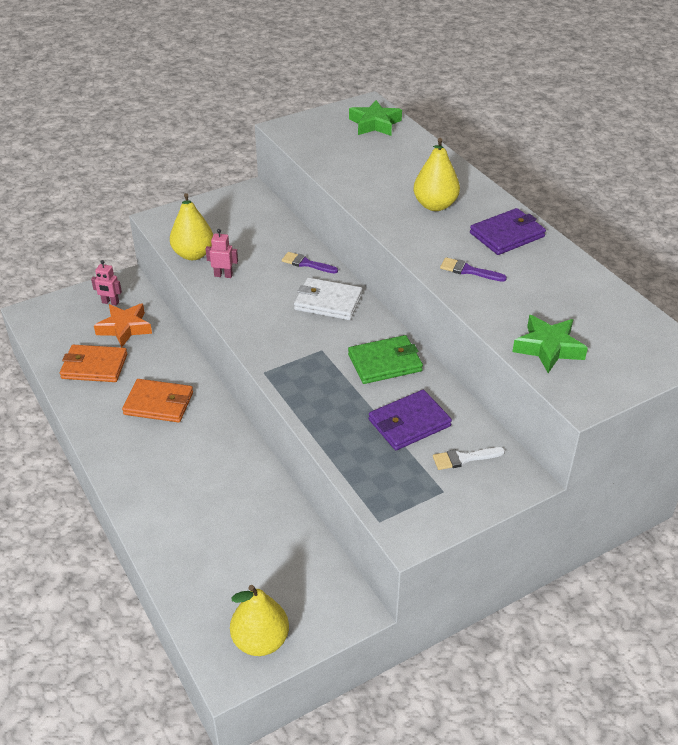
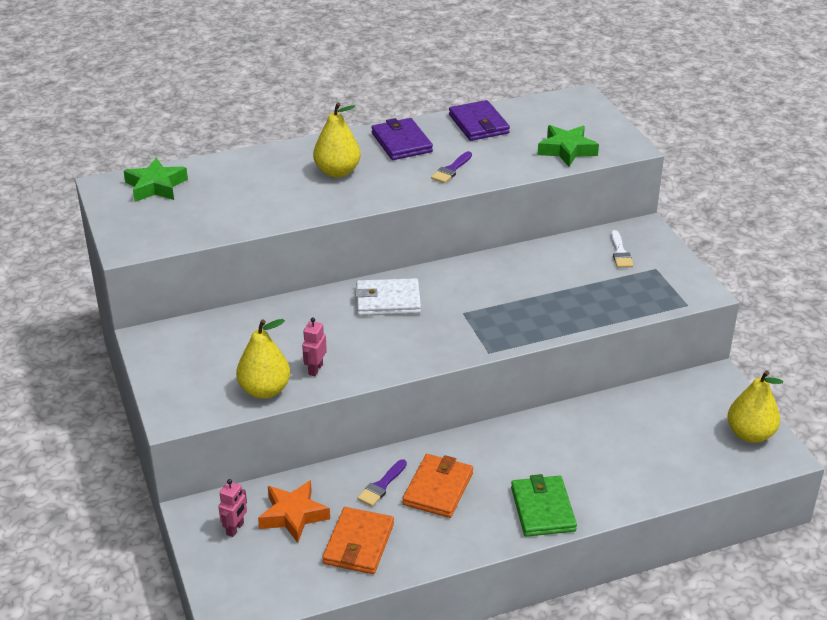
camera: 80 degrees left, 5 degrees down
purple brush [282,252,338,273] -> purple brush moved to [357,459,407,506]
white wallet [294,278,362,320] -> white wallet turned 60 degrees clockwise [355,278,421,316]
green wallet [348,335,423,384] -> green wallet moved to [511,474,577,537]
purple wallet [369,390,452,450] -> purple wallet moved to [449,100,510,141]

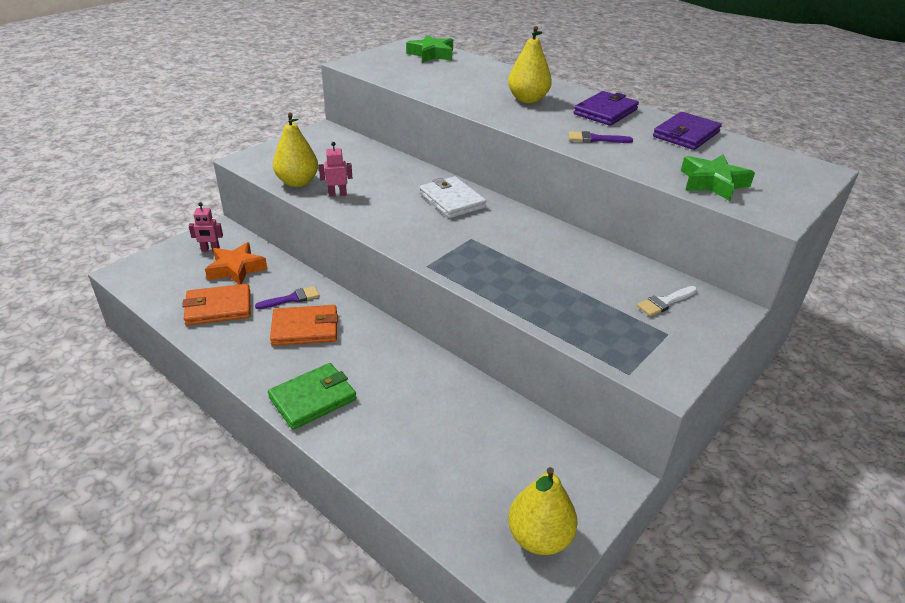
camera: 60 degrees right, 0 degrees up
purple brush [357,459,407,506] -> purple brush turned 150 degrees clockwise [255,286,319,309]

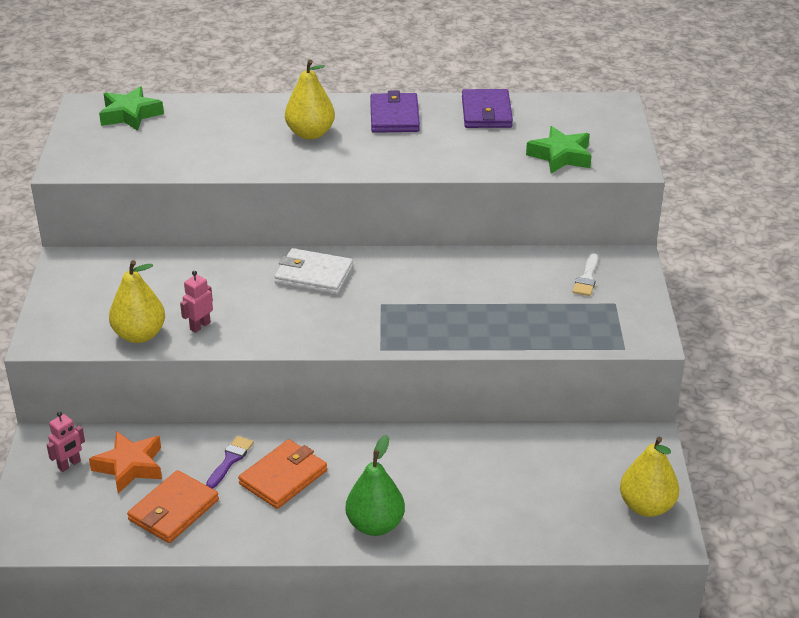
camera: 40 degrees left, 0 degrees up
green wallet [268,363,357,430] -> green pear [346,435,405,536]
purple brush [568,131,633,143] -> none

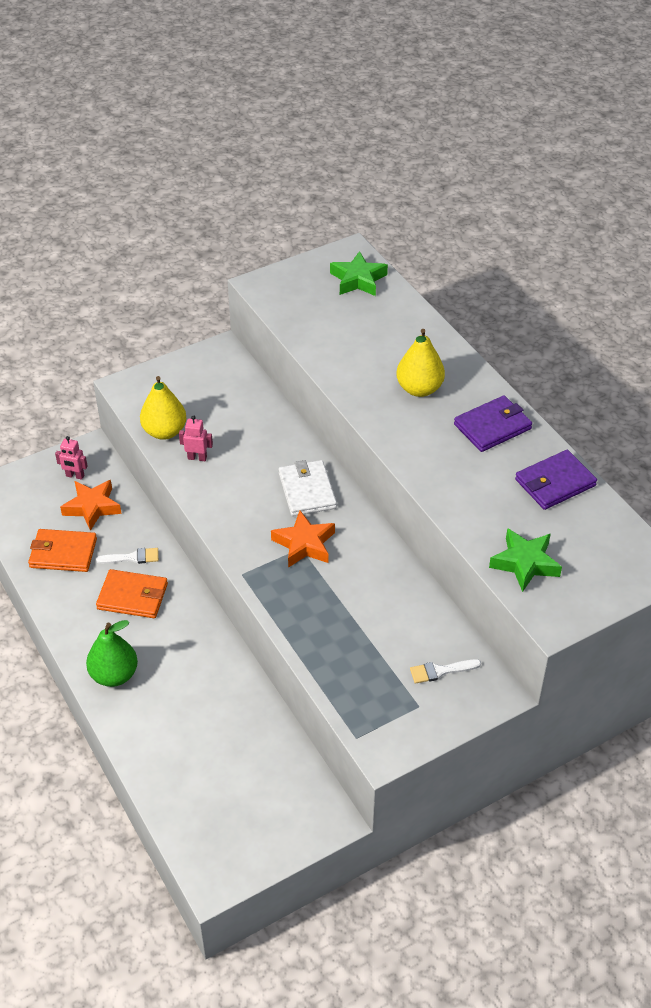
camera: 60 degrees right, 10 degrees up
purple brush [206,436,254,489] -> white brush [96,548,159,564]
yellow pear [620,437,679,517] -> none
none -> orange star [271,511,335,568]

